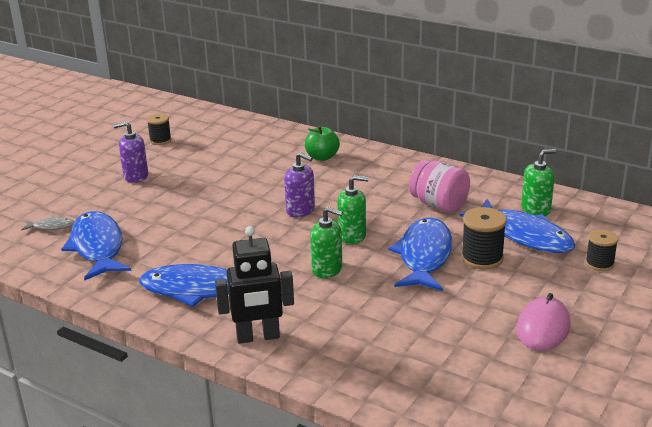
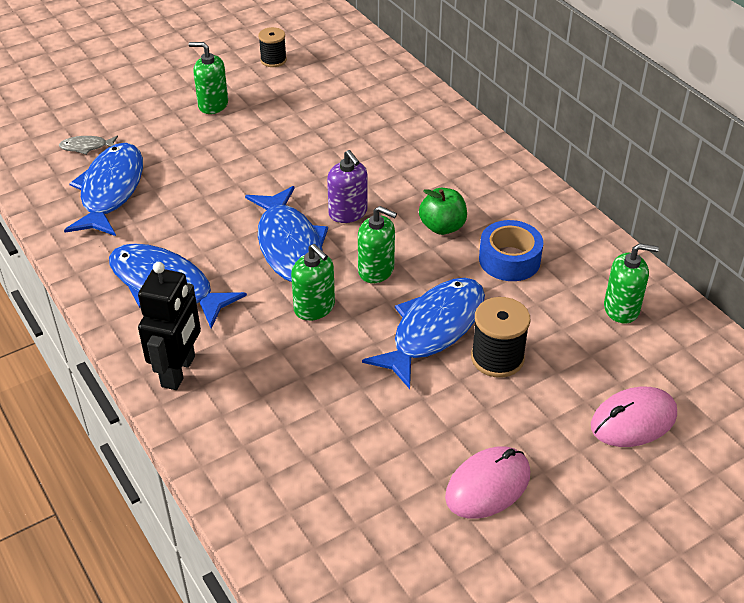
camera: 25 degrees right, 15 degrees up
grey fish [21,216,74,231] -> grey fish turned 150 degrees clockwise [59,136,118,155]
purple soap dispenser [113,121,148,183] -> green soap dispenser [189,42,228,114]
black robot [215,226,294,344] -> black robot turned 90 degrees counterclockwise [138,262,201,390]
green apple [305,126,340,161] -> green apple moved to [419,188,467,235]
pink jar [409,160,470,212] -> blue tape [479,220,543,281]
blue fish [460,199,575,253] -> blue fish moved to [245,186,328,282]
black spool [585,229,618,271] -> pink mouse [591,387,677,447]

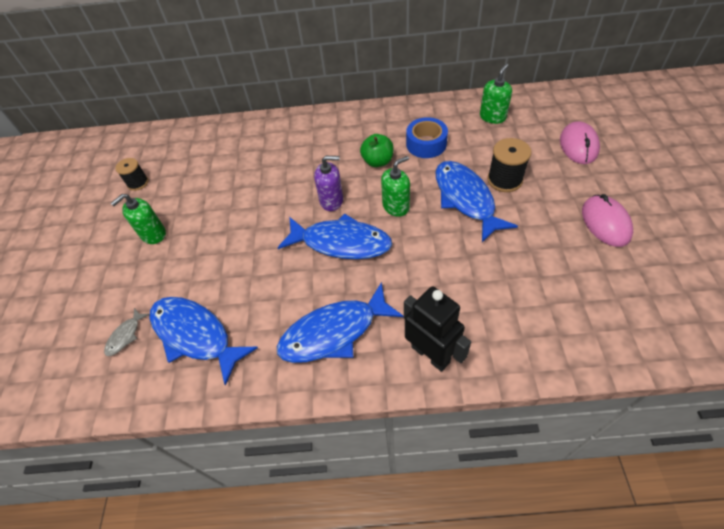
camera: 55 degrees left, 10 degrees up
green soap dispenser [291,244,335,321] -> none

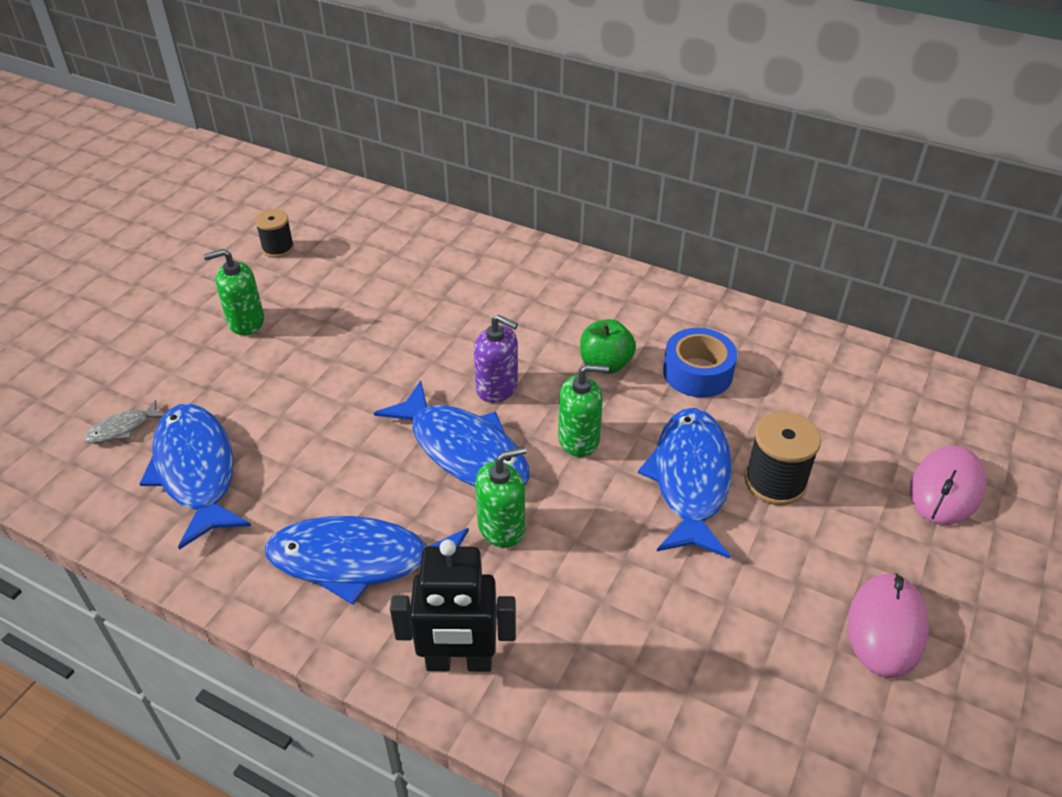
camera: 25 degrees right, 10 degrees down
black robot [404,286,471,372] -> black robot turned 105 degrees clockwise [390,539,516,672]
green soap dispenser [480,64,512,124] -> green soap dispenser moved to [475,446,526,548]

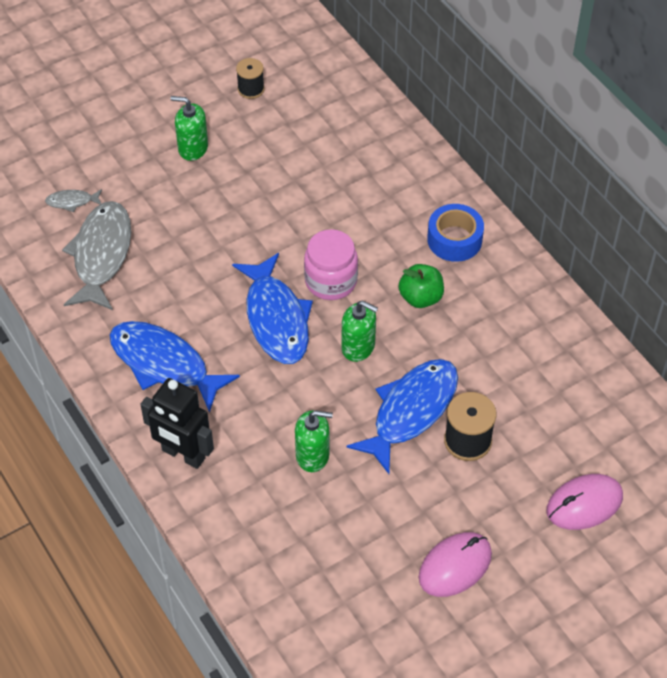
camera: 30 degrees right, 10 degrees up
blue fish [139,404,251,550] -> grey fish [62,201,131,310]
purple soap dispenser [474,314,518,403] -> pink jar [304,229,358,300]
green soap dispenser [475,446,526,548] -> green soap dispenser moved to [295,411,333,472]
blue tape [663,328,737,398] -> blue tape moved to [427,204,484,262]

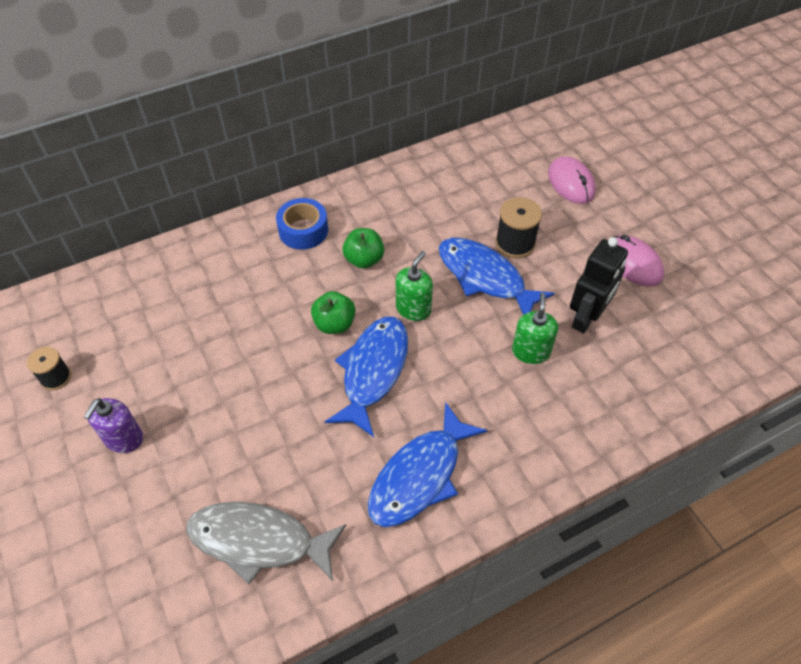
camera: 85 degrees left, 0 degrees up
grey fish [45,189,102,212] -> none
black robot [140,378,214,469] -> black robot moved to [570,237,628,333]
green soap dispenser [170,96,208,161] -> purple soap dispenser [84,398,143,453]
blue fish [232,253,313,364] -> blue fish turned 60 degrees counterclockwise [325,317,408,437]
pink jar [304,229,358,300] -> green apple [311,291,355,334]

